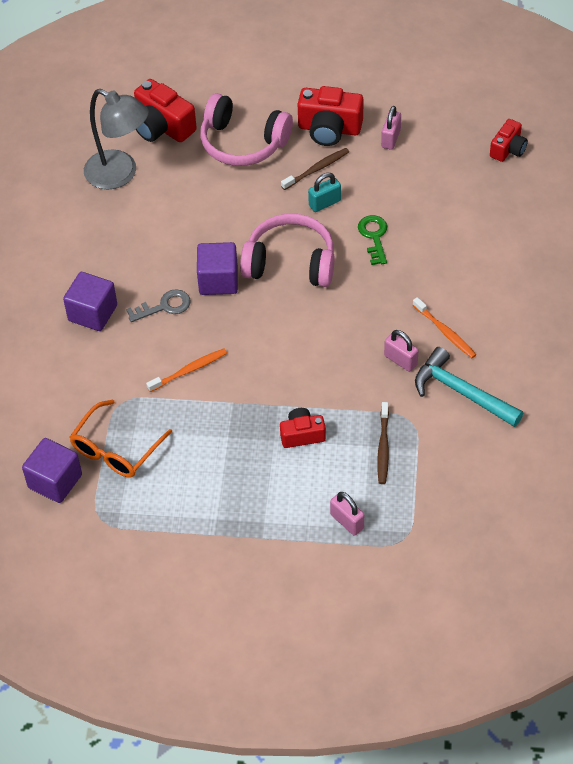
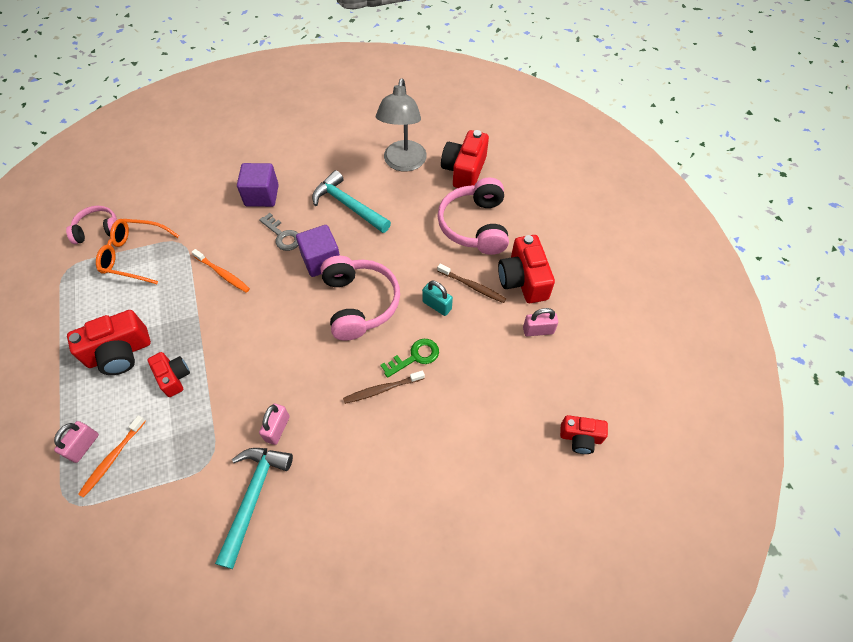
camera: 65 degrees right, 5 degrees up
purple cube [22,438,82,503] -> pink headphones [66,206,117,244]
brown toothbrush [377,402,389,484] -> brown toothbrush moved to [343,370,425,404]
orange toothbrush [413,297,477,358] -> orange toothbrush moved to [78,415,146,498]
none -> red camera [67,310,151,375]
none -> turquoise hammer [312,170,391,233]

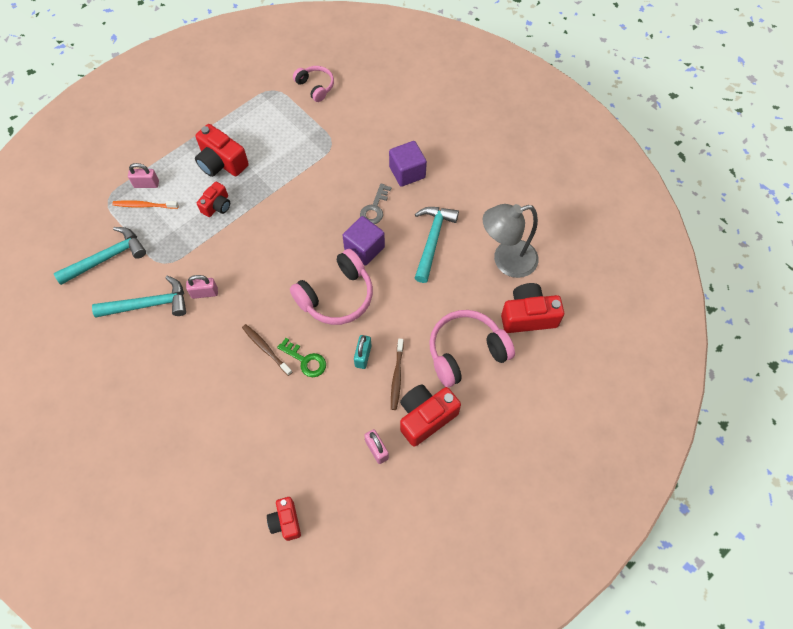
camera: 65 degrees right, 5 degrees up
orange glasses [96,219,179,284] -> none
orange toothbrush [192,249,250,293] -> none
none -> turquoise hammer [54,227,146,285]

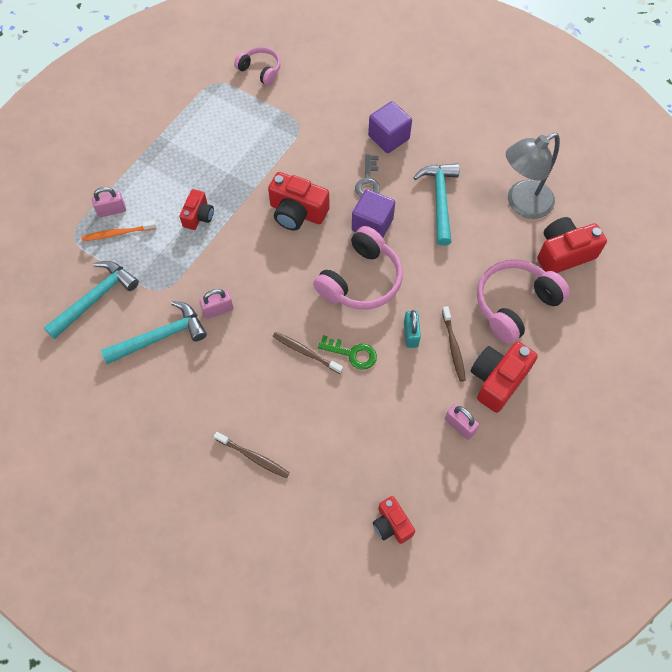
camera: 15 degrees left, 0 degrees up
red camera [195,124,249,177] -> red camera moved to [268,172,330,231]
none -> brown toothbrush [214,432,290,478]

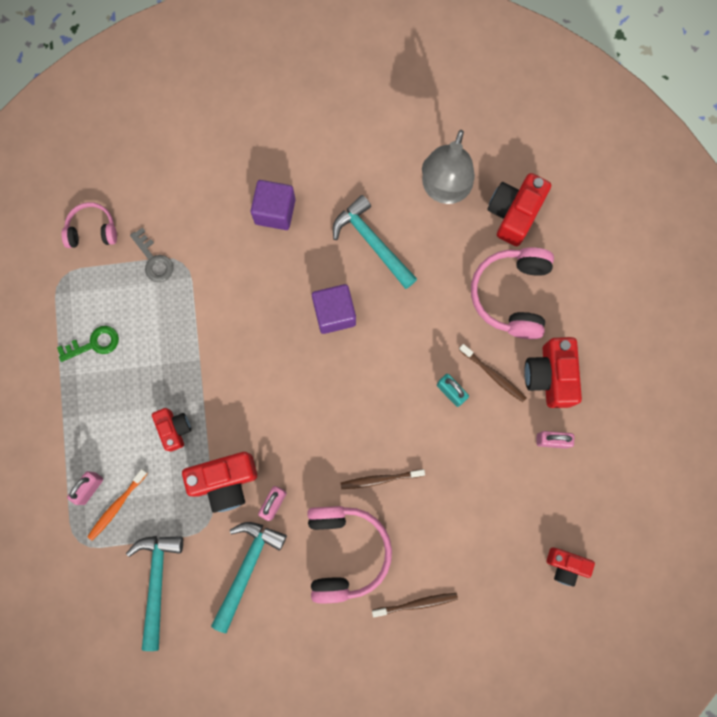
camera: 40 degrees left, 15 degrees up
red camera [268,172,330,231] -> red camera moved to [182,452,257,513]
pink headphones [313,226,403,310] -> pink headphones moved to [307,506,392,603]
green key [318,335,377,370] -> green key moved to [57,326,119,362]
grey key [355,154,380,197] -> grey key moved to [130,227,173,282]

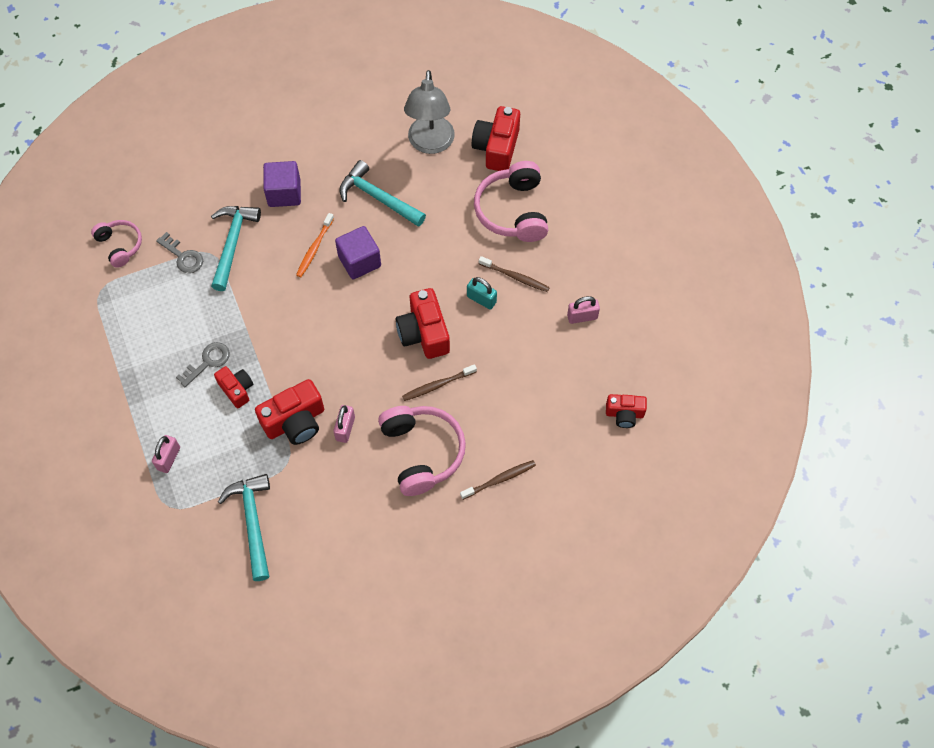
camera: 15 degrees left, 15 degrees down
green key [57,326,119,362] -> none
pink headphones [61,202,117,248] -> pink headphones turned 75 degrees clockwise [91,220,142,268]
orange toothbrush [87,469,148,541] -> orange toothbrush moved to [296,213,334,277]
turquoise hammer [211,522,287,633] -> turquoise hammer moved to [211,206,261,291]
red camera [524,337,582,408] -> red camera moved to [396,288,450,359]
none -> grey key [176,342,230,387]

